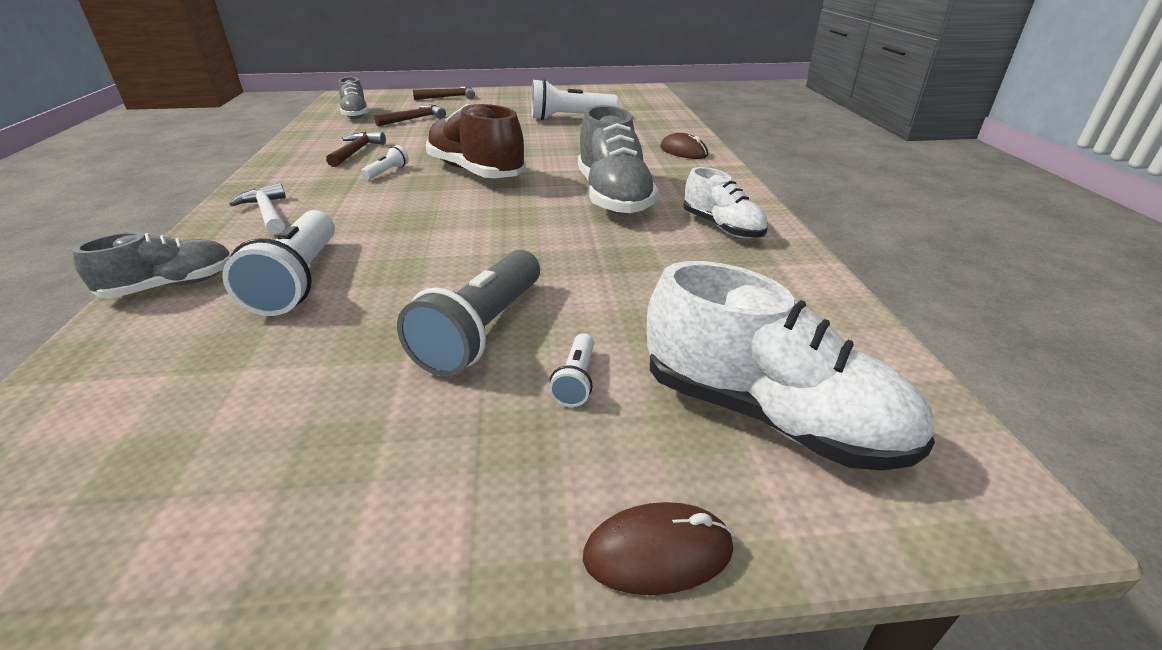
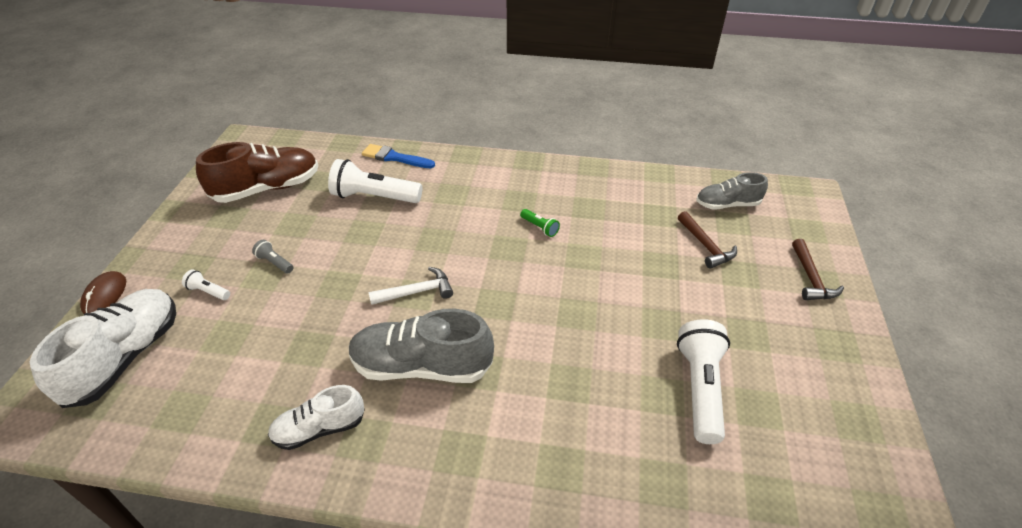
camera: 105 degrees right, 10 degrees up
grey shoe [72,232,231,298] -> blue brush [362,144,435,168]
white hammer [229,183,286,235] -> white hammer moved to [368,267,453,305]
brown hammer [326,132,386,167] -> none
white flashlight [361,145,409,180] -> green flashlight [520,209,560,237]
grey flashlight [397,250,540,377] -> grey flashlight [252,240,293,274], size x0.46
brown shoe [426,104,526,178] -> brown shoe moved to [196,142,318,203]
white shoe [647,261,935,471] -> white shoe turned 150 degrees clockwise [30,289,176,408]
brown mouse [660,133,708,159] -> none

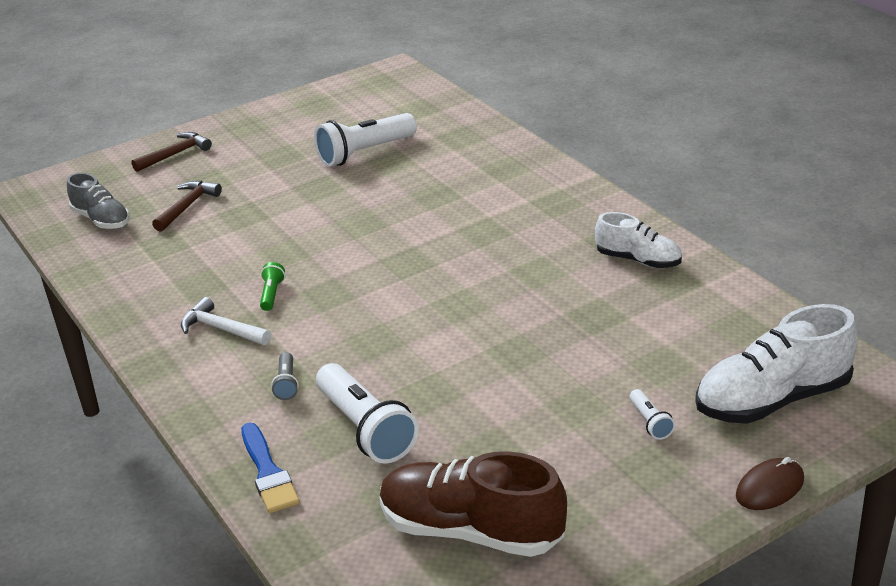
camera: 130 degrees left, 10 degrees down
grey flashlight [252,240,293,274] -> grey flashlight moved to [271,352,299,400]
grey shoe [349,309,494,383] -> none
white hammer [368,267,453,305] -> white hammer moved to [181,297,271,345]

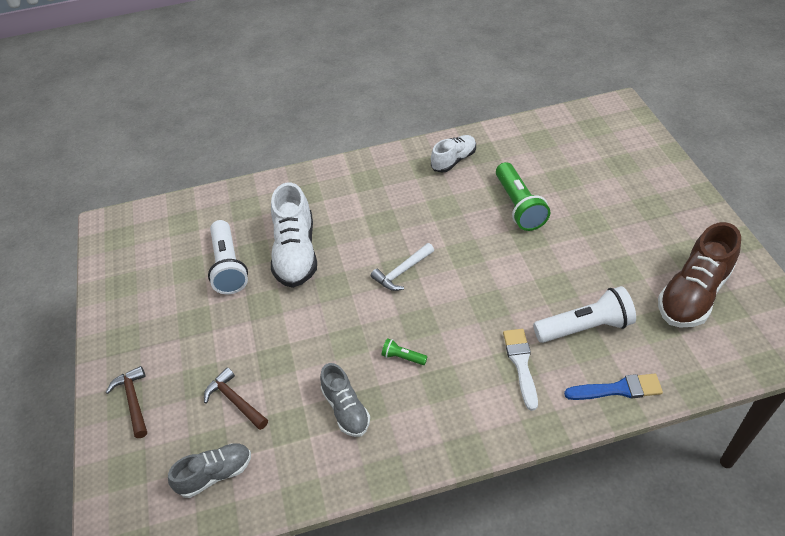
camera: 70 degrees left, 15 degrees up
white hammer [181,297,271,345] -> white hammer moved to [371,243,434,291]
grey flashlight [271,352,299,400] -> white brush [503,329,538,411]
white flashlight [630,389,675,440] -> none
white shoe [695,304,858,424] -> white shoe moved to [271,182,317,288]
brown mouse [736,457,804,510] -> none
none -> grey shoe [320,363,370,437]
none -> green flashlight [496,162,550,231]

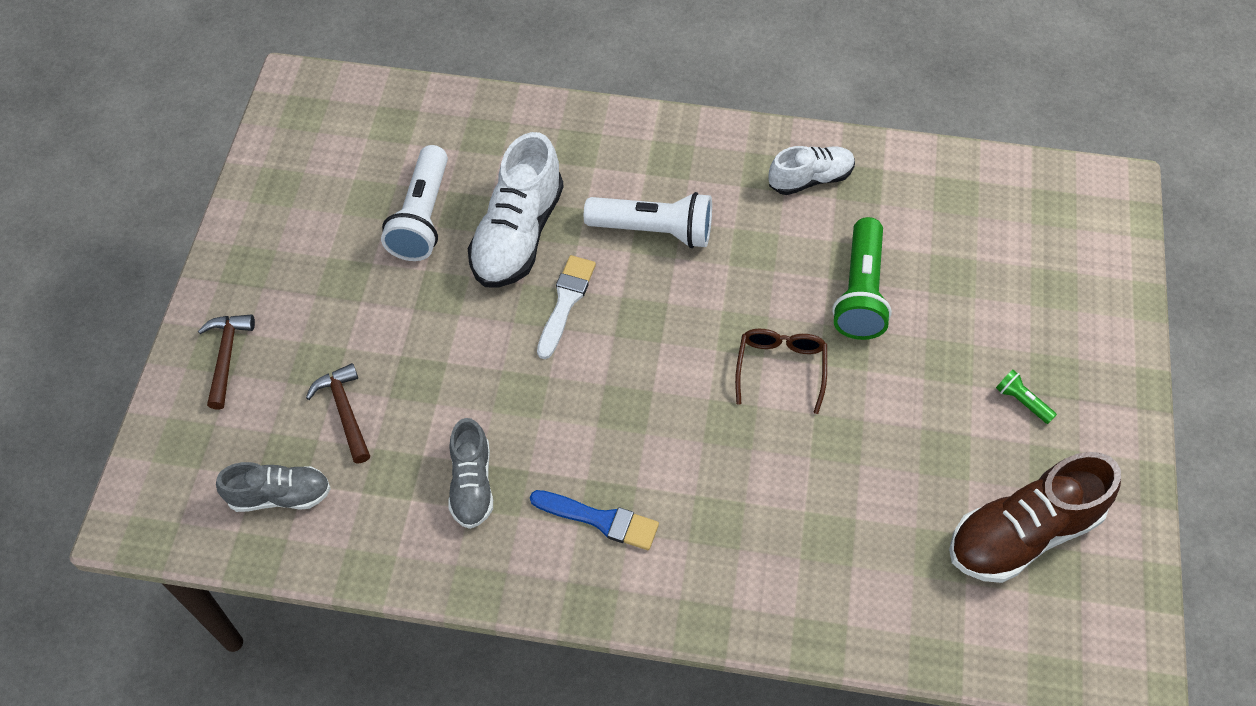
camera: 20 degrees right, 10 degrees up
white hammer [371,243,434,291] -> none
green flashlight [382,338,427,365] -> green flashlight moved to [996,370,1057,424]
white brush [503,329,538,411] -> white brush moved to [537,255,596,359]
white flashlight [533,286,636,343] -> white flashlight moved to [584,192,712,248]
blue brush [564,374,663,400] -> blue brush moved to [530,490,659,550]
none -> brown glasses [735,329,827,414]

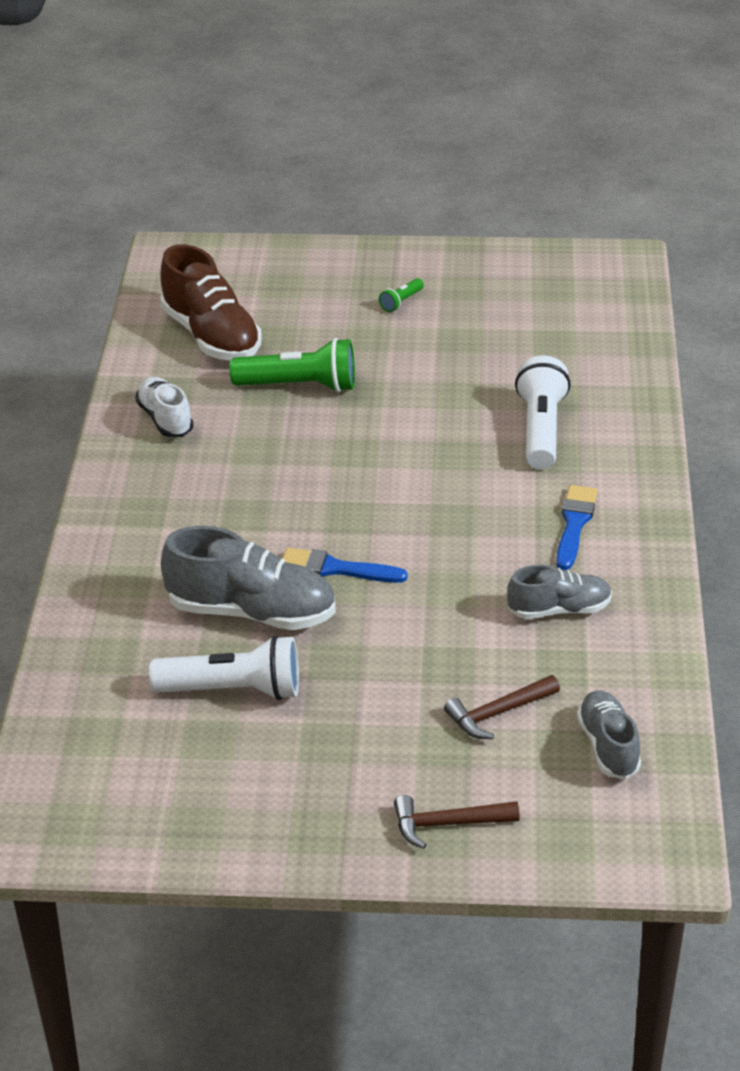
camera: 95 degrees left, 20 degrees down
white shoe [468,132,563,287] -> grey shoe [161,526,336,630]
white brush [537,255,596,359] -> blue brush [283,548,408,583]
white flashlight [584,192,712,248] -> white flashlight moved to [515,355,571,469]
brown glasses [735,329,827,414] -> none
brown shoe [949,452,1121,583] -> brown shoe moved to [160,244,262,360]

